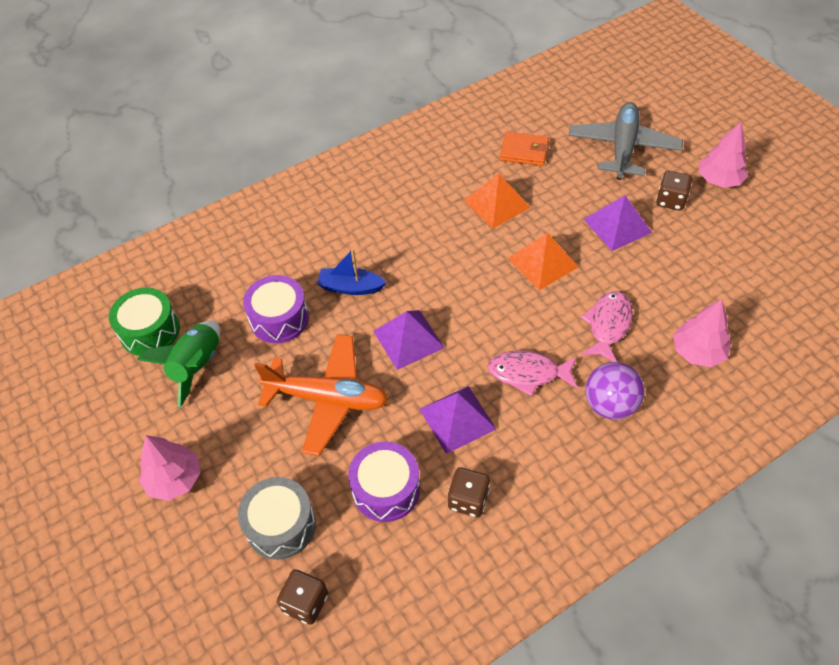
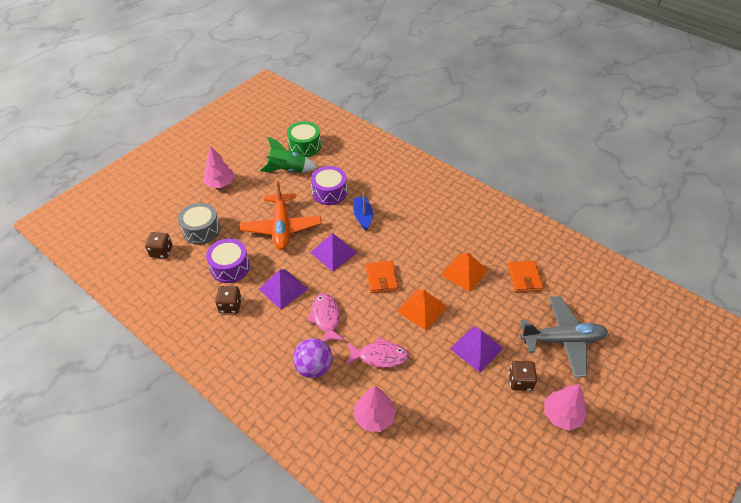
camera: 70 degrees right, 5 degrees down
none -> orange wallet [366,261,398,293]

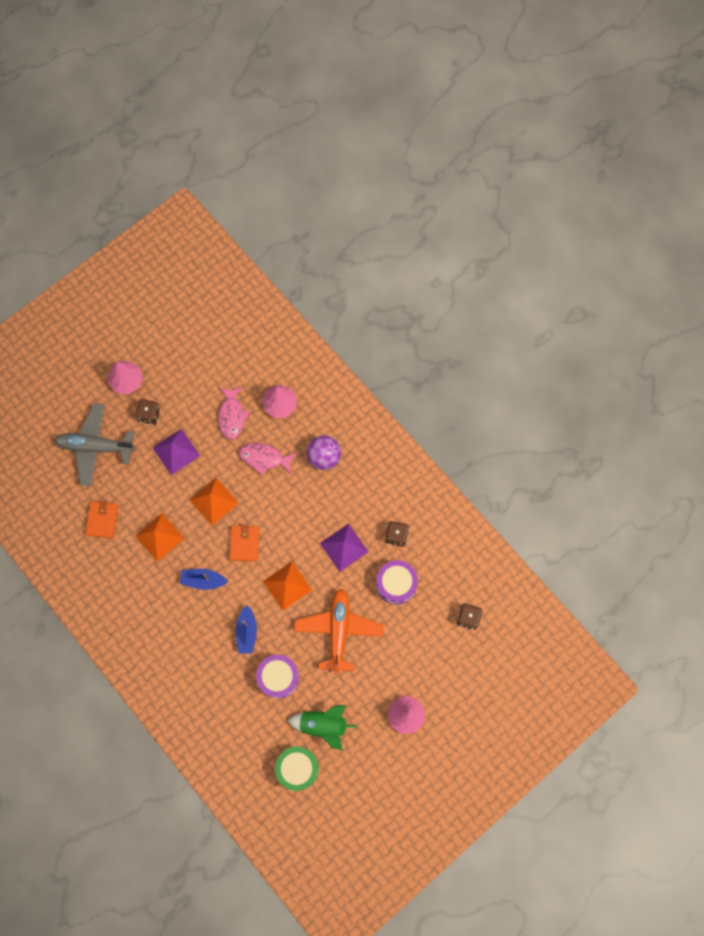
camera: 170 degrees left, 25 degrees up
grey drum [178,203,221,245] -> none
pink fish [307,293,344,342] -> pink fish moved to [218,386,250,440]
purple pyramid [310,233,357,271] -> orange pyramid [263,562,312,610]
none -> blue boat [180,569,228,590]

